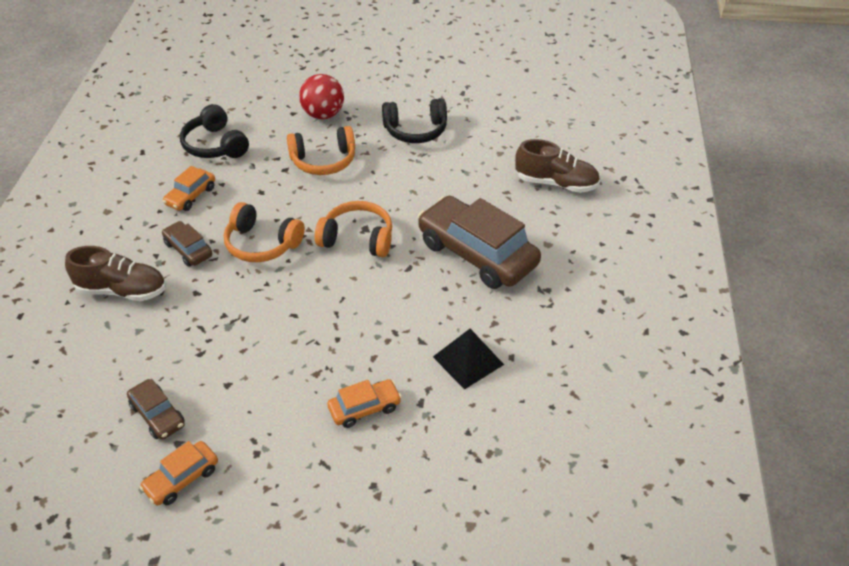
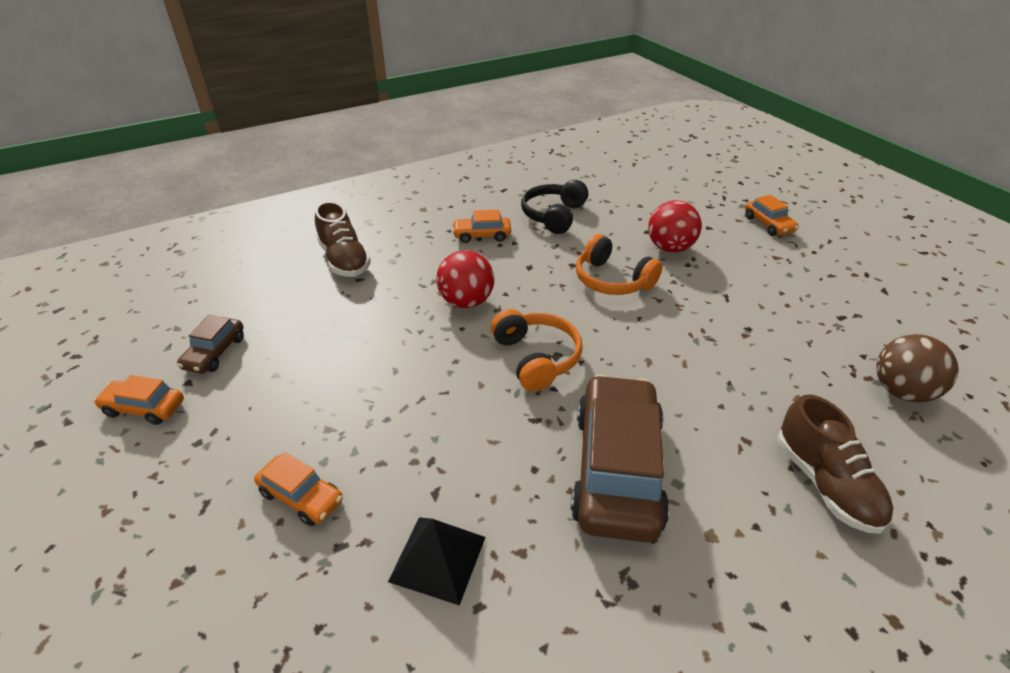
camera: 55 degrees right, 5 degrees down
brown car [162,221,212,267] -> none
orange headphones [224,202,305,262] -> red ball [436,250,494,308]
black headphones [382,98,447,143] -> none
none -> orange car [745,195,799,236]
none -> brown ball [876,334,958,403]

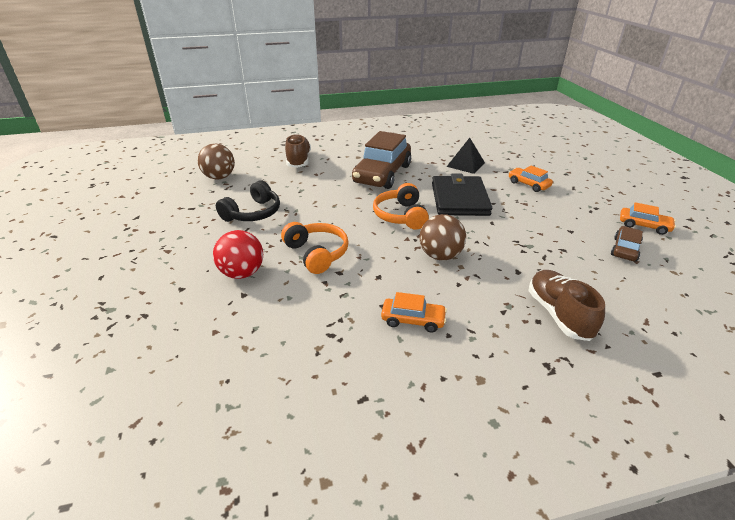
camera: 165 degrees left, 5 degrees down
red ball [436,250,494,308] -> brown ball [419,214,466,260]
black headphones [521,180,588,234] -> black headphones moved to [216,180,280,222]
orange car [745,195,799,236] -> none
none -> black wallet [432,173,492,216]

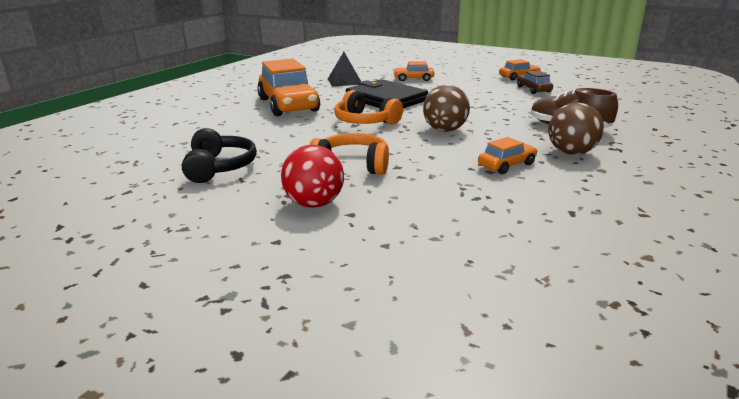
camera: 45 degrees left, 10 degrees down
brown ball [198,144,235,180] -> brown ball moved to [548,102,604,155]
brown shoe [285,134,311,168] -> none
brown car [352,131,411,189] -> orange car [257,59,320,116]

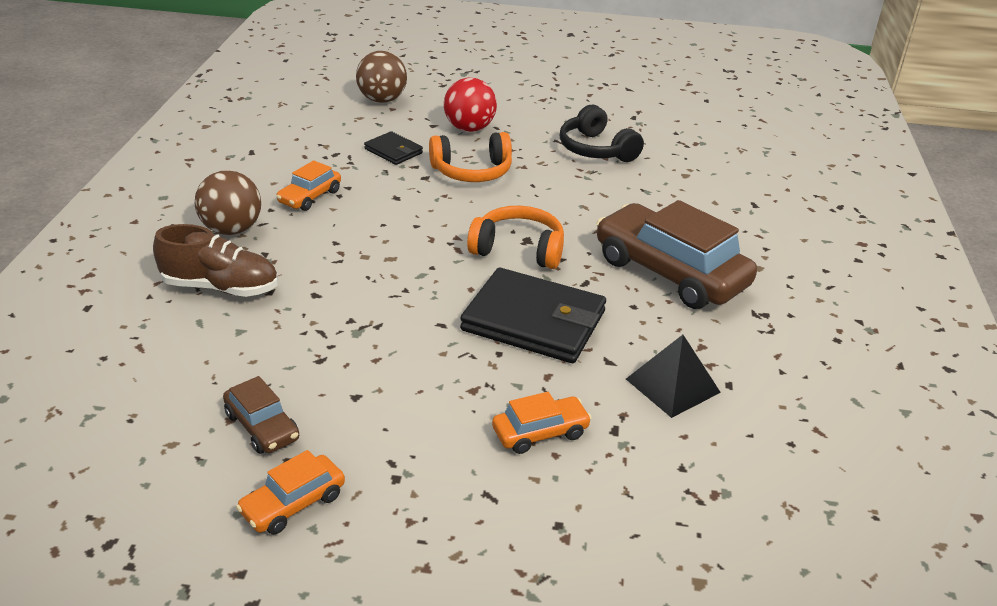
camera: 155 degrees right, 10 degrees up
orange car [257,59,320,116] -> brown car [596,200,757,309]
brown ball [423,85,470,132] -> brown ball moved to [356,51,407,103]
none -> black wallet [364,131,423,165]

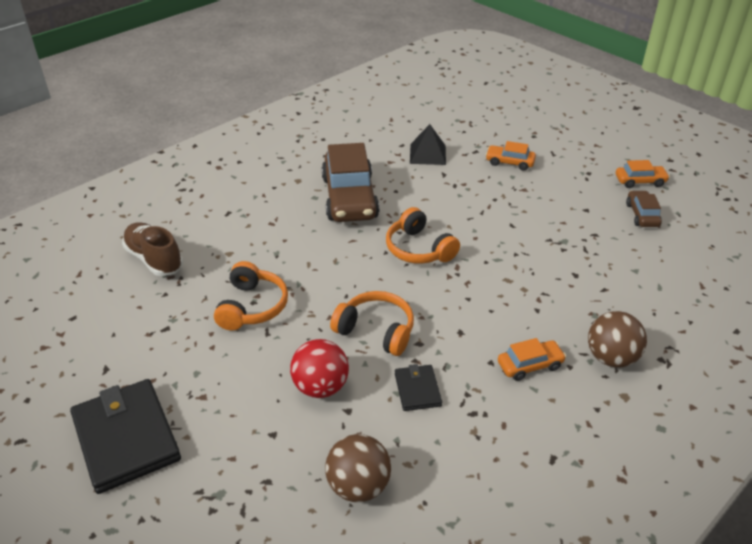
camera: 140 degrees left, 5 degrees up
brown shoe [153,224,278,297] -> brown shoe moved to [122,222,183,276]
black wallet [460,268,606,363] -> black wallet moved to [70,379,181,494]
black headphones [560,105,644,162] -> orange headphones [214,261,288,330]

